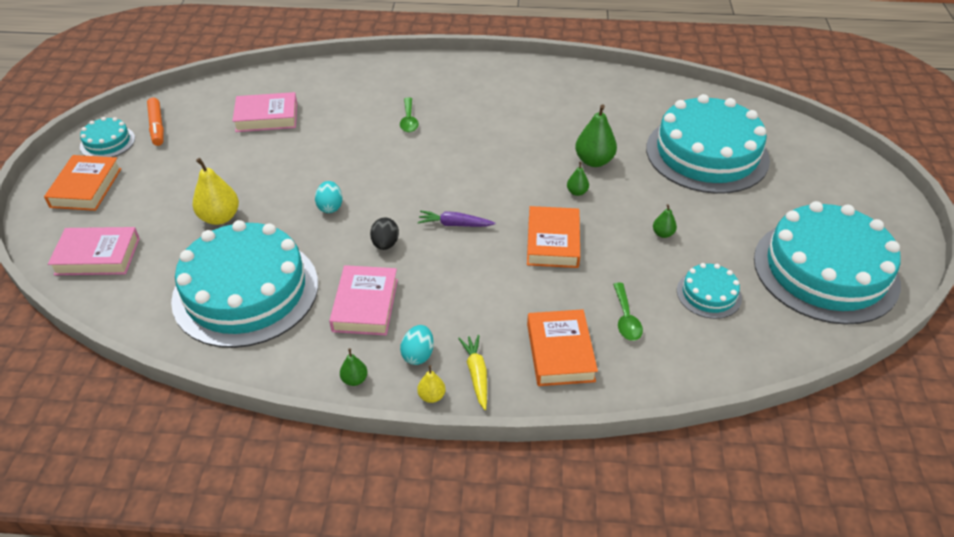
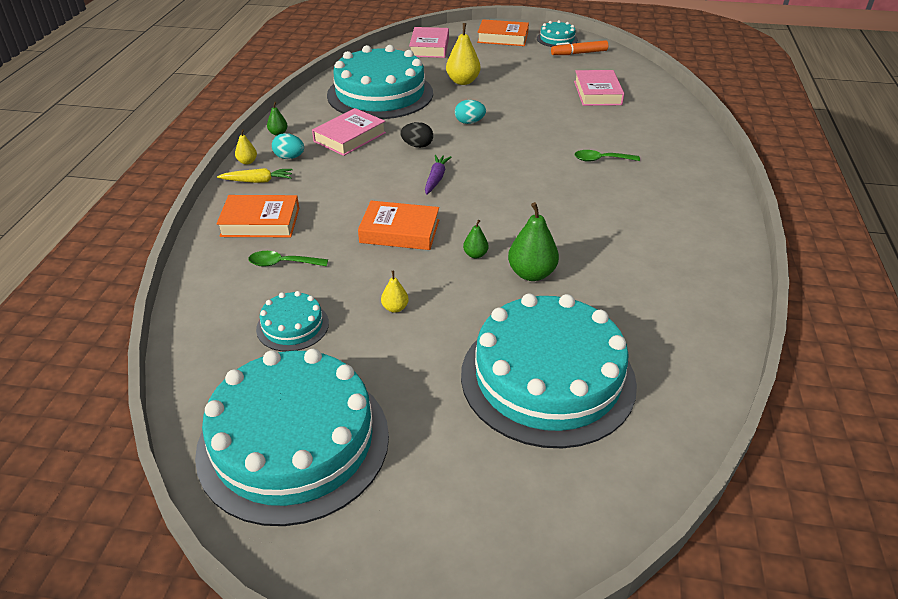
camera: 95 degrees right, 5 degrees down
pink book [329,265,398,335] -> pink book turned 60 degrees counterclockwise [312,108,386,156]
green pear [653,204,677,238] -> yellow pear [381,271,409,313]

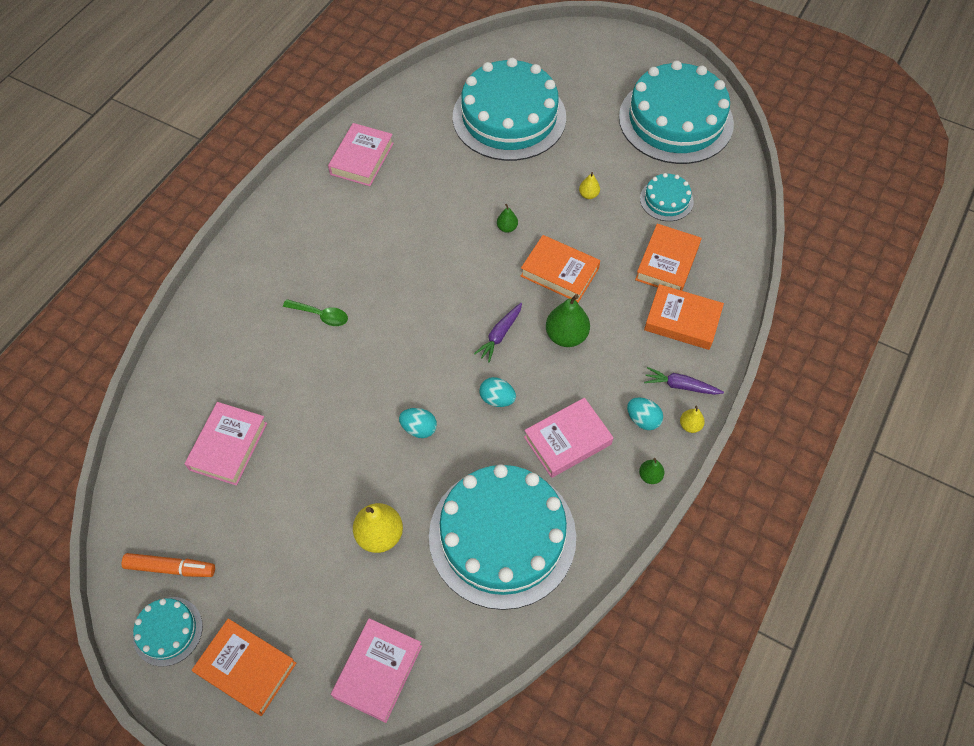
camera: 160 degrees left, 20 degrees up
yellow carrot [217,168,293,183] -> purple carrot [644,367,724,395]
green spoon [248,251,328,267] -> orange book [635,224,701,291]
black egg [400,122,433,148] -> turquoise egg [480,377,516,407]
green pear [508,202,559,281] -> green pear moved to [546,294,590,347]
none -> pink book [328,123,394,186]

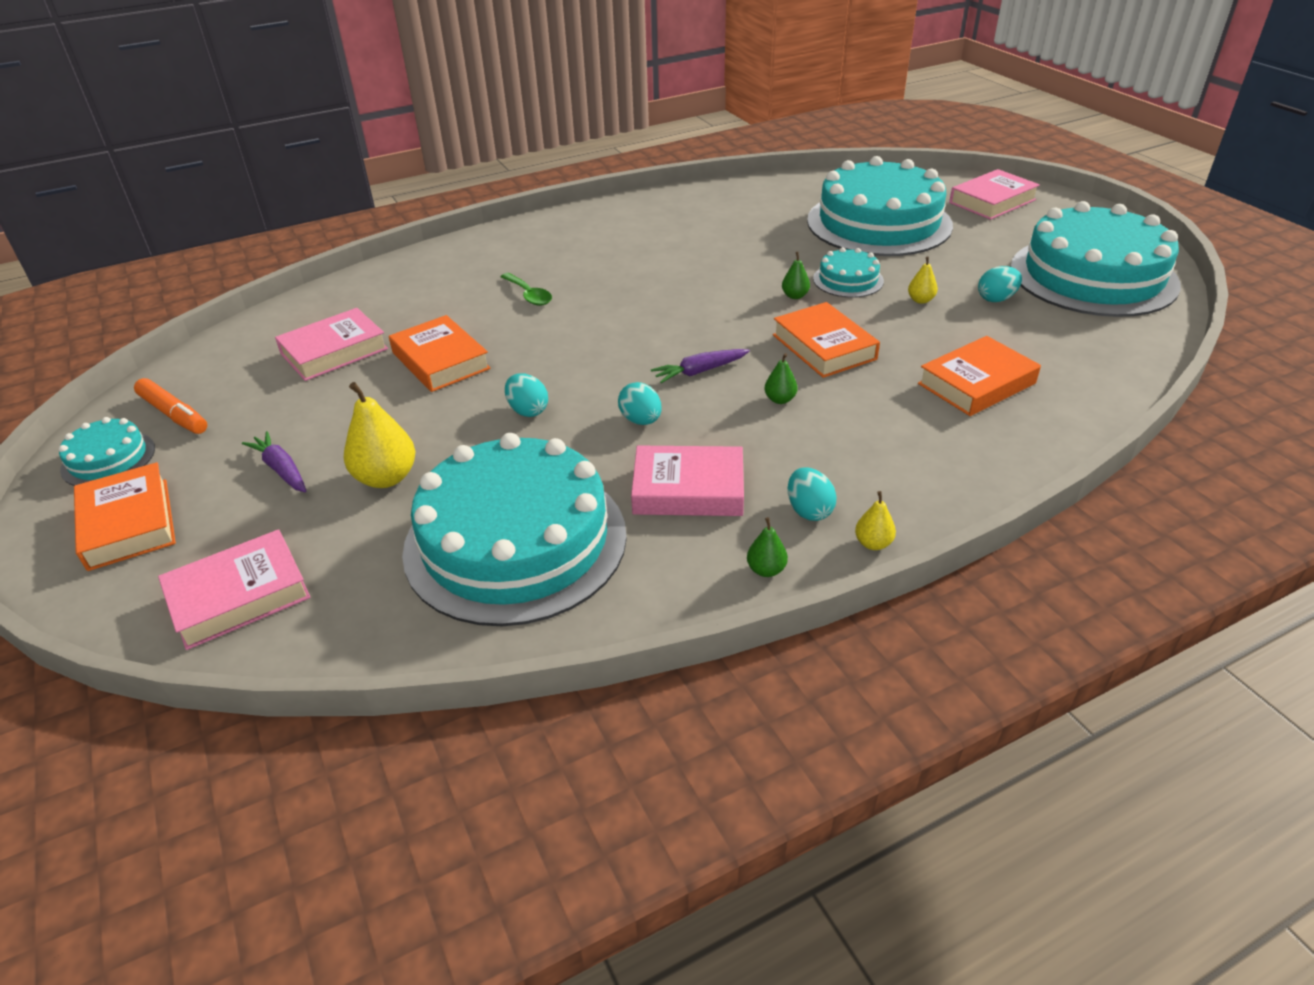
camera: 35 degrees right, 20 degrees down
pink book [328,123,394,186] -> pink book moved to [949,169,1040,220]
green pear [546,294,590,347] -> green pear [765,353,798,404], size x0.52
turquoise cake [640,173,694,221] -> turquoise cake moved to [813,247,884,298]
orange book [644,284,724,350] -> orange book moved to [389,315,491,392]
purple carrot [644,367,724,395] -> purple carrot moved to [242,431,306,492]
none -> turquoise egg [978,266,1022,302]

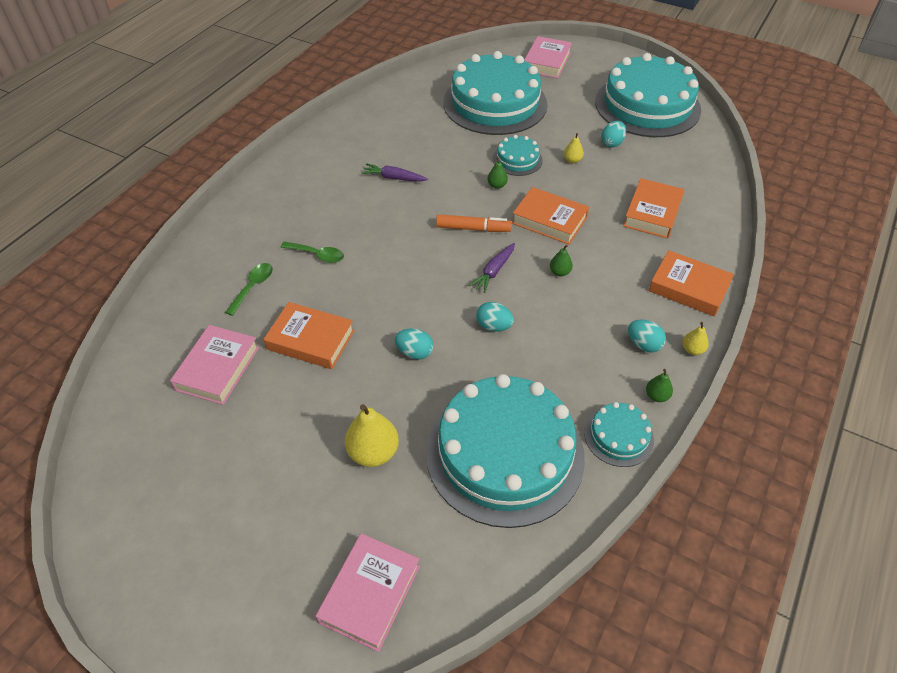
camera: 35 degrees left, 10 degrees up
turquoise cake [59,417,155,486] -> turquoise cake moved to [584,402,654,467]
orange book [74,462,176,571] -> orange book moved to [649,250,734,317]
orange marker [134,378,208,434] -> orange marker moved to [436,214,512,232]
purple carrot [242,431,306,492] -> purple carrot moved to [361,163,428,182]
pink book [631,446,744,516] -> none
none -> green spoon [225,263,273,316]

